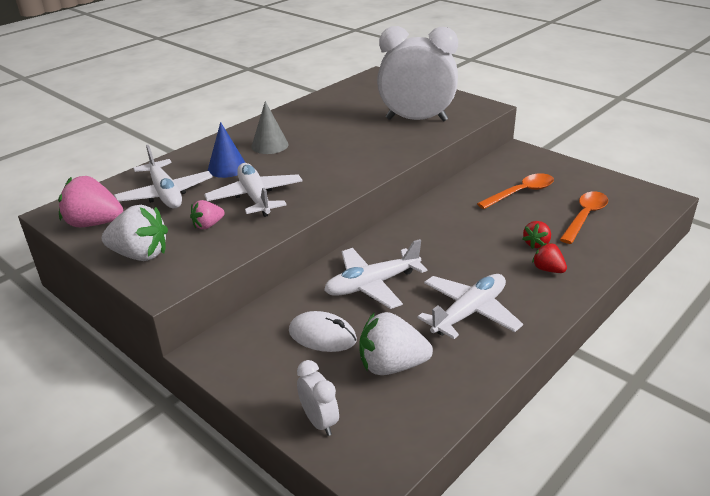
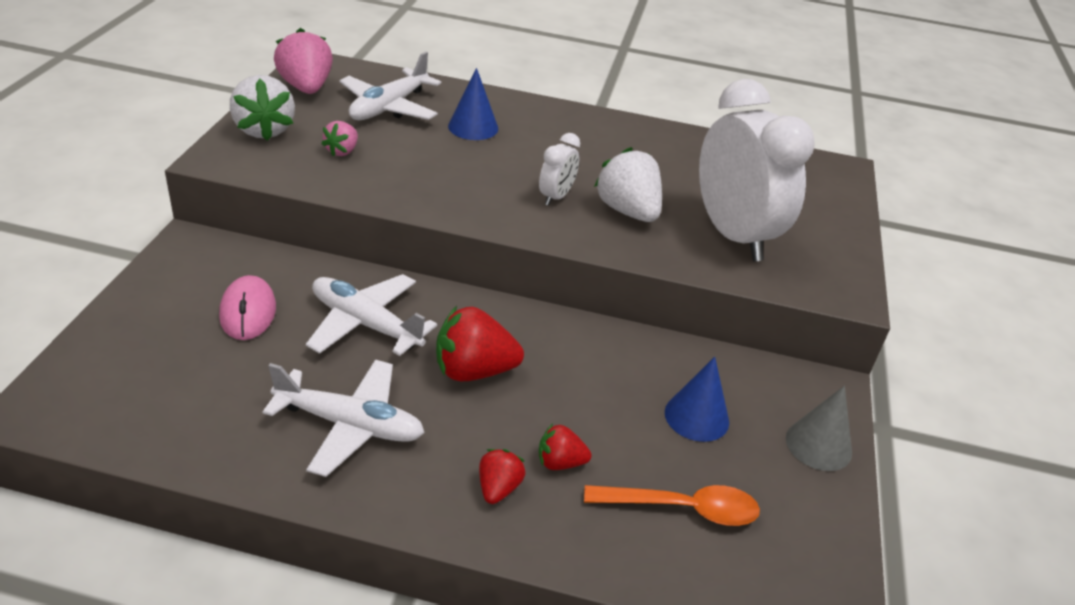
camera: 55 degrees right, 5 degrees up
pink strawberry [190,200,225,229] -> pink strawberry turned 90 degrees counterclockwise [321,121,358,157]
white plane [204,163,302,217] -> none
grey cone [251,101,289,154] -> grey cone moved to [786,386,852,471]
white mouse [289,311,357,352] -> pink mouse [219,275,276,340]
white clock [297,360,339,436] -> white clock moved to [539,133,580,206]
white strawberry [359,312,433,375] -> white strawberry moved to [594,147,662,222]
orange spoon [477,173,554,209] -> blue cone [665,357,729,442]
none -> red strawberry [436,306,524,381]

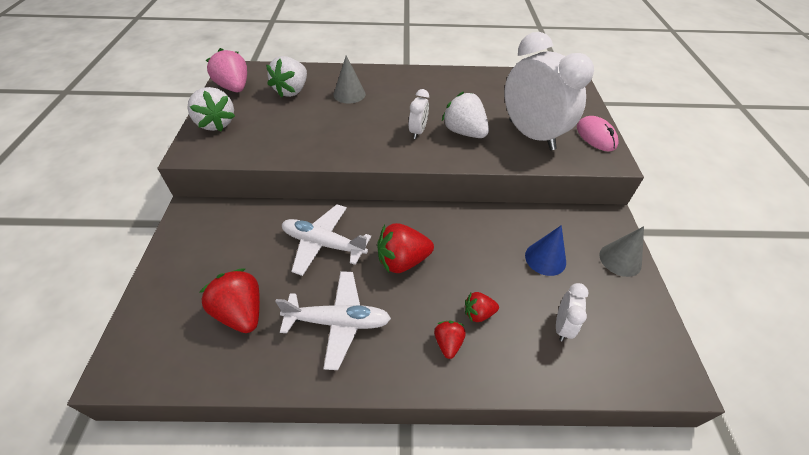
camera: 10 degrees left, 10 degrees up
pink mouse [219,275,276,340] -> pink mouse moved to [577,116,618,151]
pink strawberry [321,121,358,157] -> none
white plane [339,52,441,120] -> white strawberry [266,56,307,97]
blue cone [448,68,498,140] -> grey cone [333,56,366,104]
orange spoon [584,485,760,526] -> white clock [556,283,589,342]
none -> red strawberry [199,268,260,333]

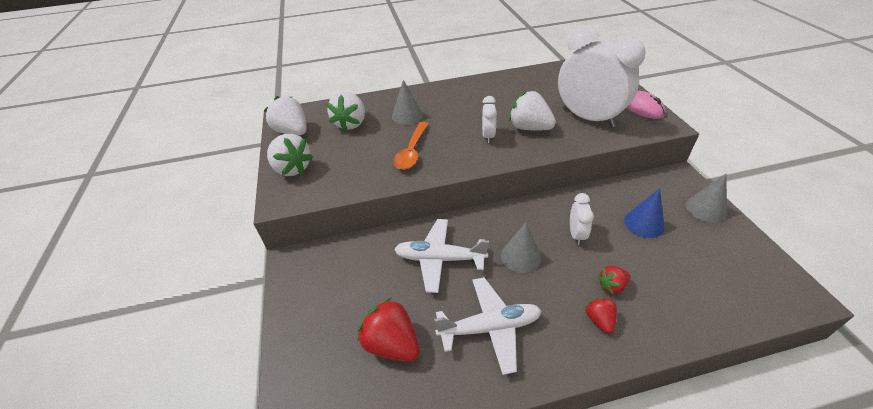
camera: 10 degrees left, 5 degrees down
pink strawberry [206,48,247,92] -> white strawberry [264,96,307,135]
red strawberry [377,223,434,273] -> grey cone [501,223,541,273]
white clock [556,283,589,342] -> white clock moved to [570,193,594,245]
none -> orange spoon [393,122,428,170]

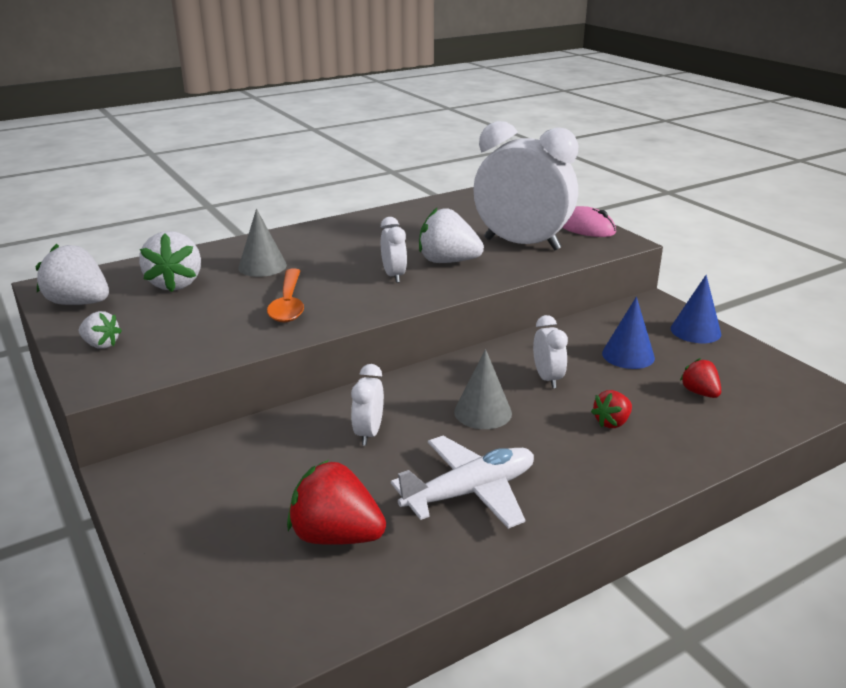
camera: 20 degrees left, 15 degrees down
white strawberry [267,134,313,176] -> white strawberry [79,311,122,349], size x0.56
white plane [394,219,489,293] -> white clock [351,364,384,446]
red strawberry [585,297,617,334] -> red strawberry moved to [680,358,721,398]
grey cone [686,174,727,223] -> blue cone [671,275,721,343]

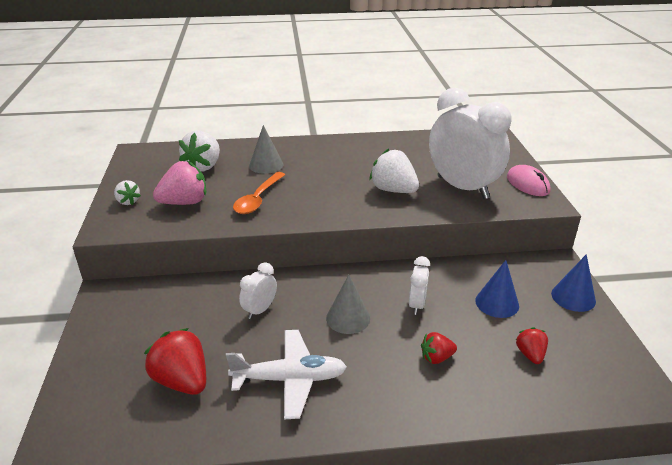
camera: 25 degrees right, 5 degrees up
white strawberry [35,243,109,305] -> none
white clock [381,217,407,283] -> none
none -> pink strawberry [153,161,206,205]

